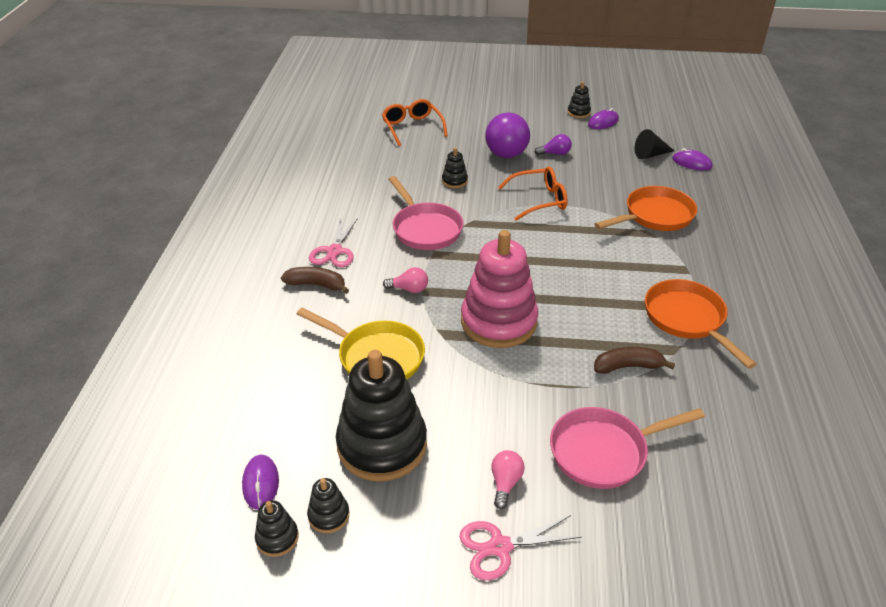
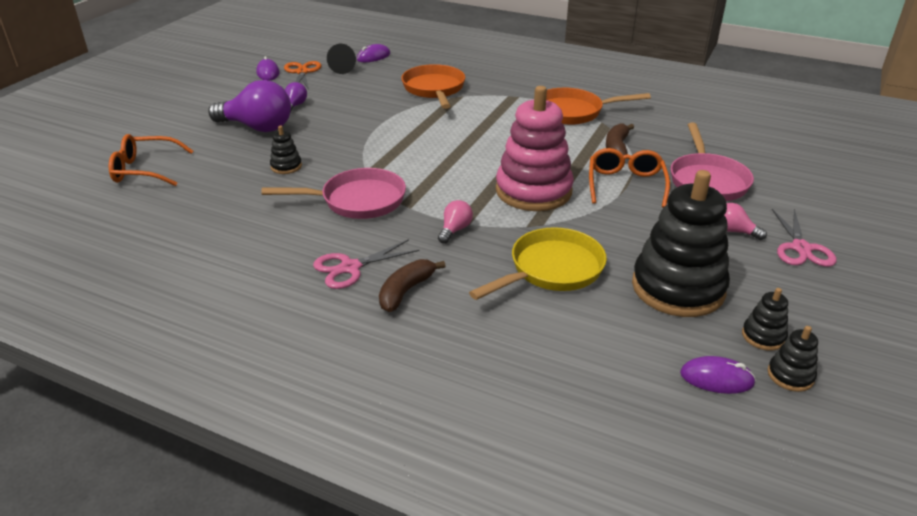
camera: 70 degrees left, 5 degrees down
pink scissors [309,218,358,267] -> pink scissors turned 120 degrees clockwise [313,239,420,289]
orange glasses [498,166,567,221] -> orange glasses moved to [589,148,670,208]
black stacking toy [567,81,591,118] -> none
none -> orange scissors [284,61,321,90]

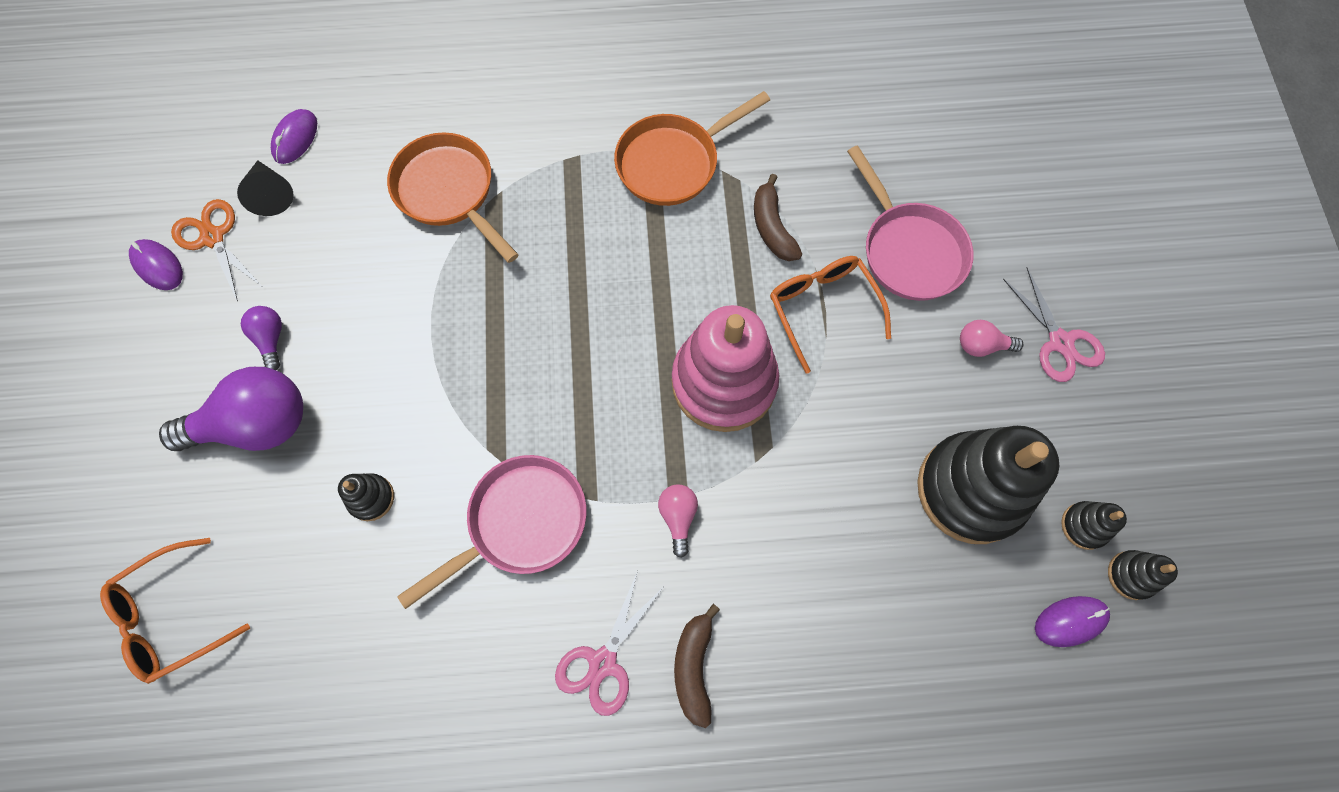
camera: 30 degrees left, 35 degrees up
yellow pan [469,227,607,300] -> none

